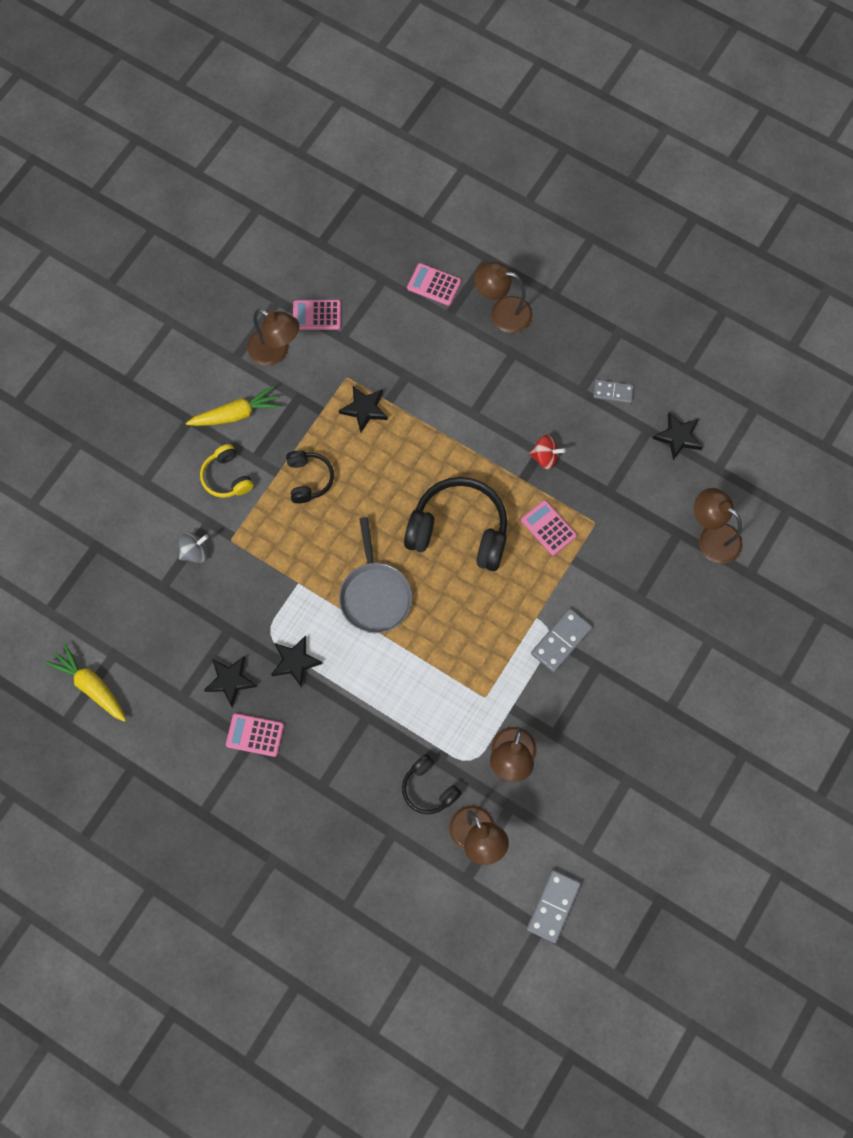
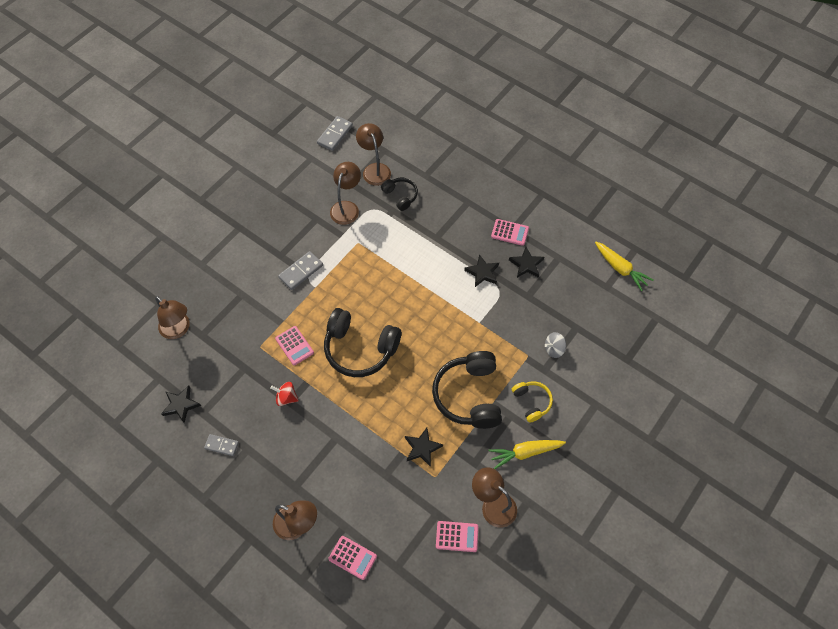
camera: 175 degrees left, 10 degrees down
black headphones [286,450,334,503] -> black headphones [432,351,502,429], size x1.90
grey pan [339,517,412,633] -> none

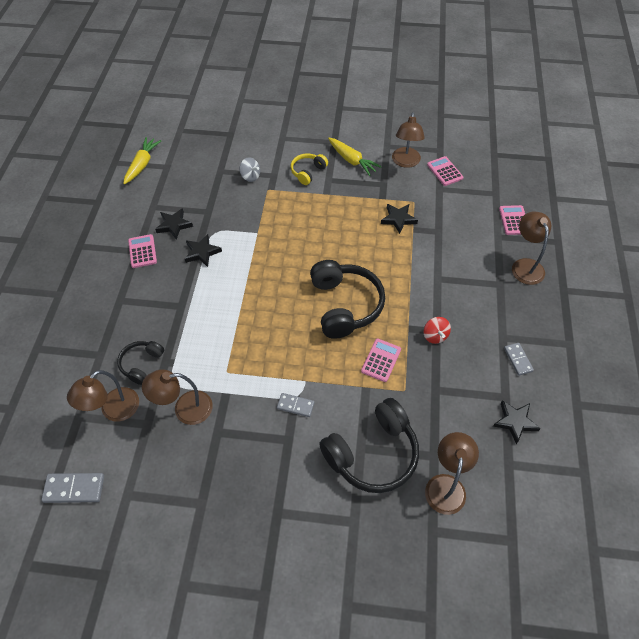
camera: 120 degrees left, 5 degrees down
grey domino [278,251,323,290] -> grey domino [277,393,314,417], size x0.66
black headphones [432,351,502,429] -> black headphones moved to [319,398,419,493]

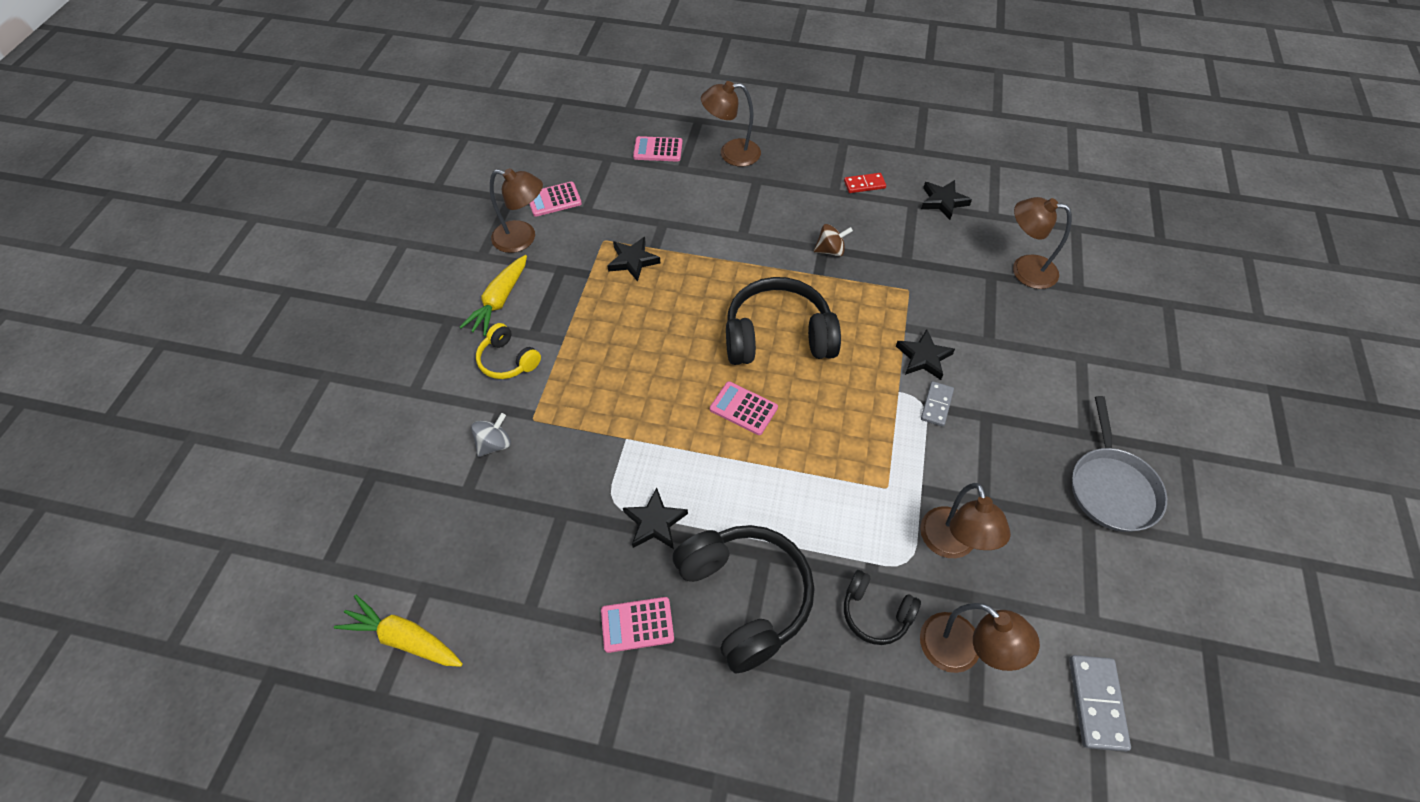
camera: 85 degrees left, 0 degrees up
black star [155,208,193,240] -> black star moved to [896,329,955,380]
black headphones [319,398,419,493] -> black headphones moved to [672,525,814,673]
yellow carrot [328,138,382,176] -> yellow carrot turned 150 degrees clockwise [460,255,527,336]
pink calculator [361,339,401,382] -> pink calculator moved to [710,381,778,435]
red spinning top [424,317,451,344] -> brown spinning top [814,224,853,256]
grey domino [504,343,534,376] -> red domino [844,173,886,193]
none -> grey pan [1072,396,1167,532]

